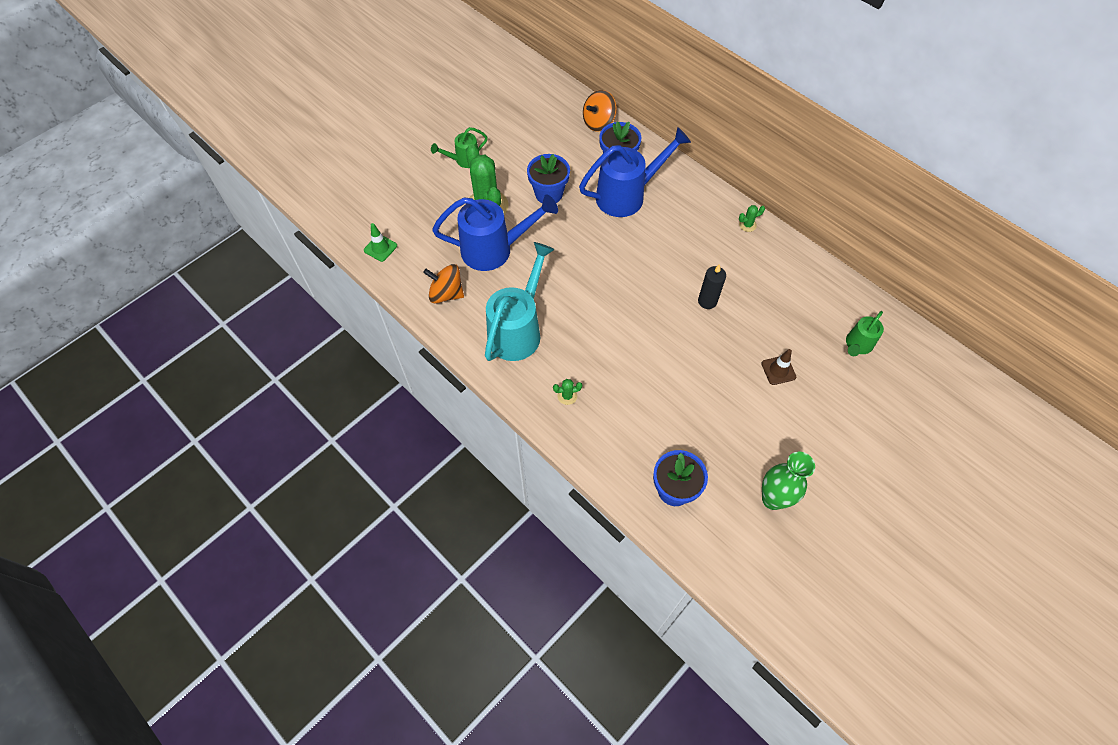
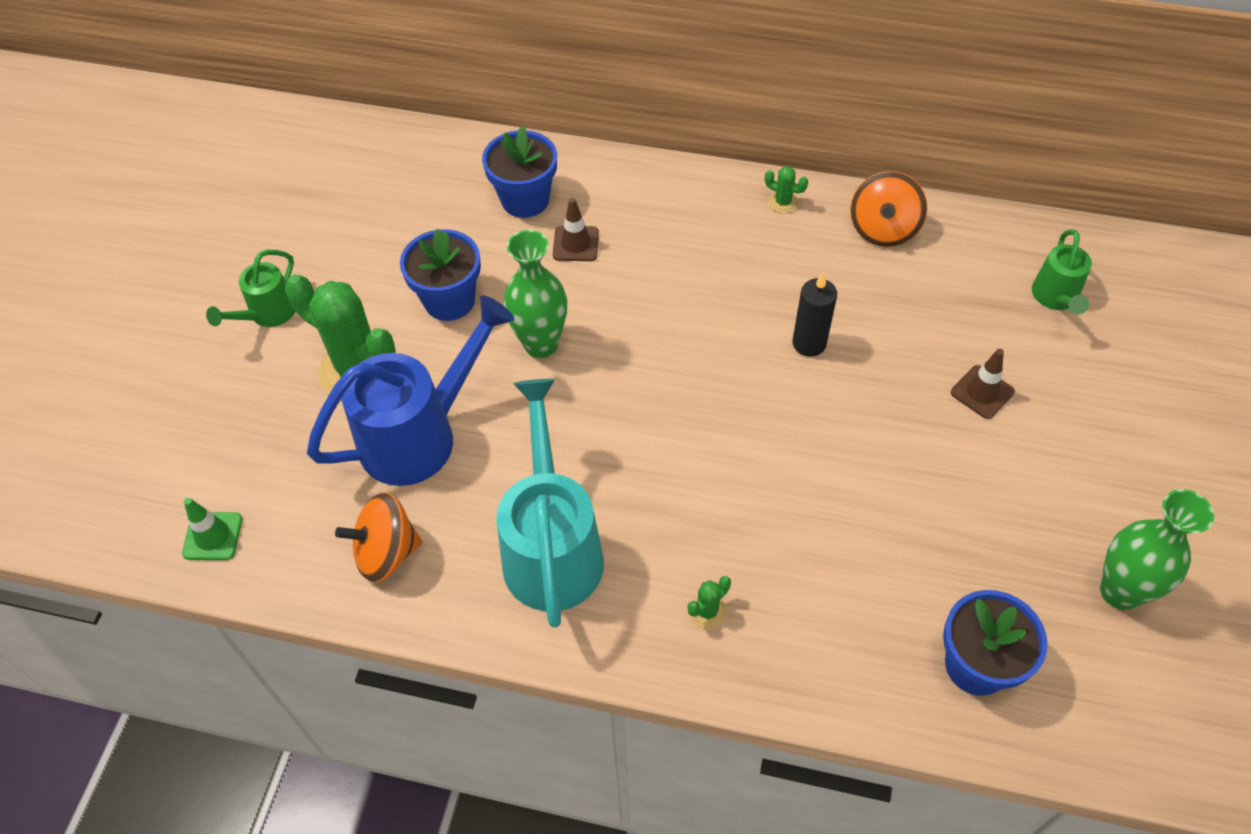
camera: 30 degrees left, 5 degrees down
blue watering can [579,127,691,217] -> brown traffic cone [553,198,599,261]
orange spinning top [583,90,617,131] -> orange spinning top moved to [850,171,927,247]
green cactus [739,205,765,232] -> green cactus turned 75 degrees clockwise [765,166,808,213]
none -> green vase [504,230,567,358]

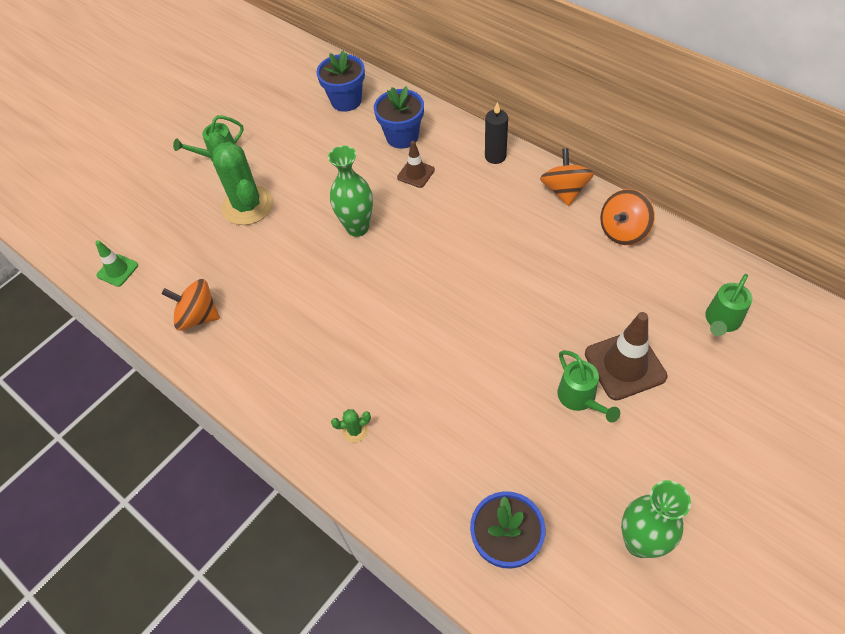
camera: 30 degrees right, 0 degrees up
blue watering can [307,296,514,486] -> none
blue flower pot [400,229,481,321] -> blue flower pot moved to [316,50,365,112]
turquoise watering can [496,379,604,628] -> none
green cactus [765,166,808,213] -> orange spinning top [540,148,594,206]
black candle [792,273,837,357] -> black candle moved to [485,102,508,164]
brown traffic cone [951,349,1015,419] -> brown traffic cone [585,312,667,401], size x1.75
none -> green watering can [558,350,620,423]

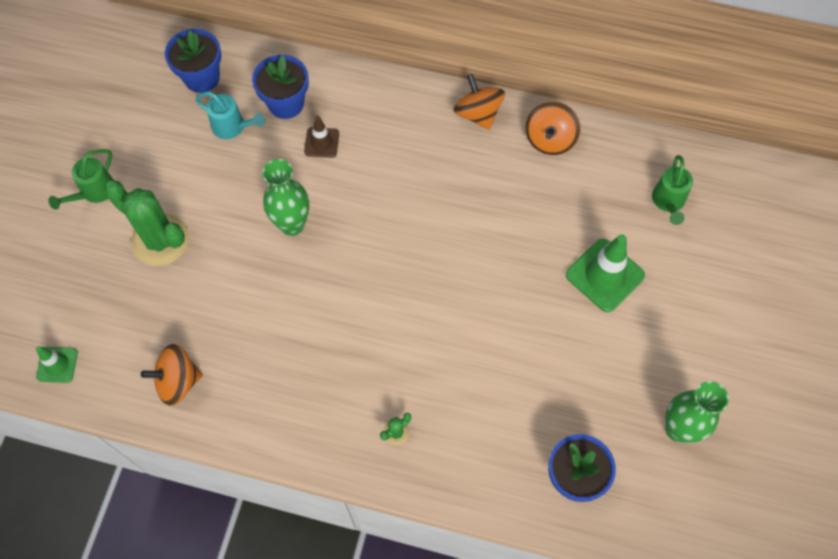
camera: 30 degrees left, 10 degrees up
black candle [485,102,508,164] -> none
green watering can [558,350,620,423] -> none
brown traffic cone [585,312,667,401] -> green traffic cone [566,234,645,312]
none -> turquoise watering can [195,92,265,139]

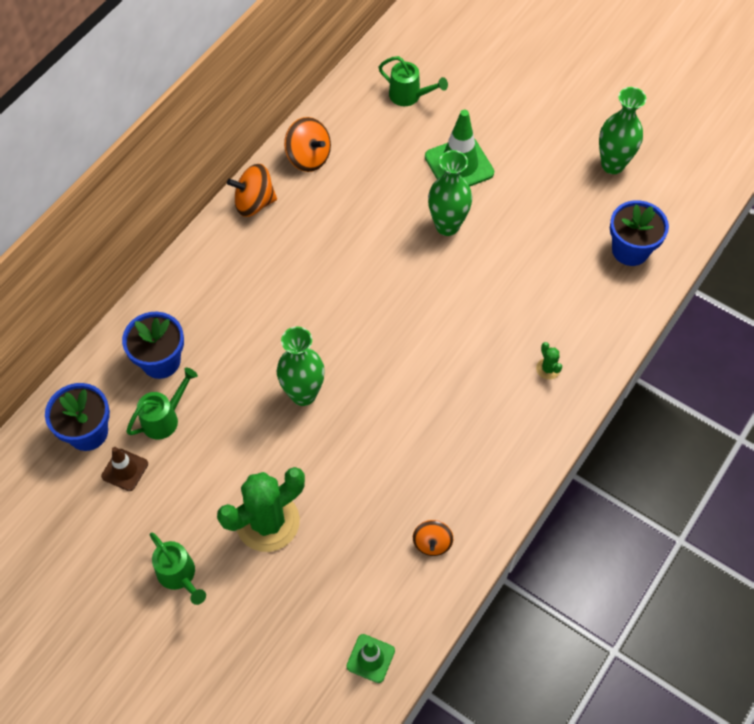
camera: 70 degrees left, 5 degrees down
orange spinning top [141,344,203,406] -> orange spinning top [413,520,453,556], size x0.64
turquoise watering can [195,92,265,139] -> green watering can [126,368,198,439]
brown traffic cone [304,116,339,158] -> brown traffic cone moved to [101,447,148,491]
none -> green vase [428,150,472,236]

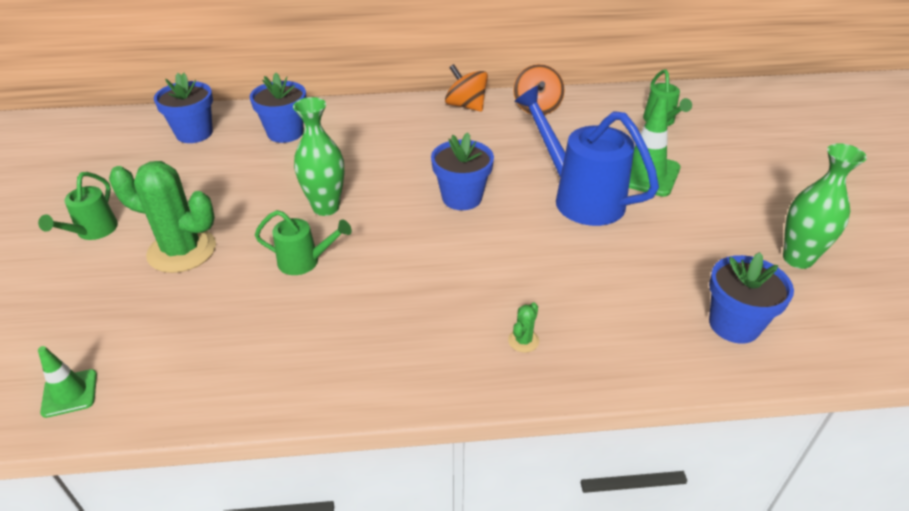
camera: 50 degrees right, 20 degrees down
brown traffic cone [101,447,148,491] -> none
green watering can [126,368,198,439] -> green watering can moved to [255,210,352,275]
orange spinning top [413,520,453,556] -> none
green vase [428,150,472,236] -> blue watering can [514,86,659,226]
none -> blue flower pot [431,132,494,210]

